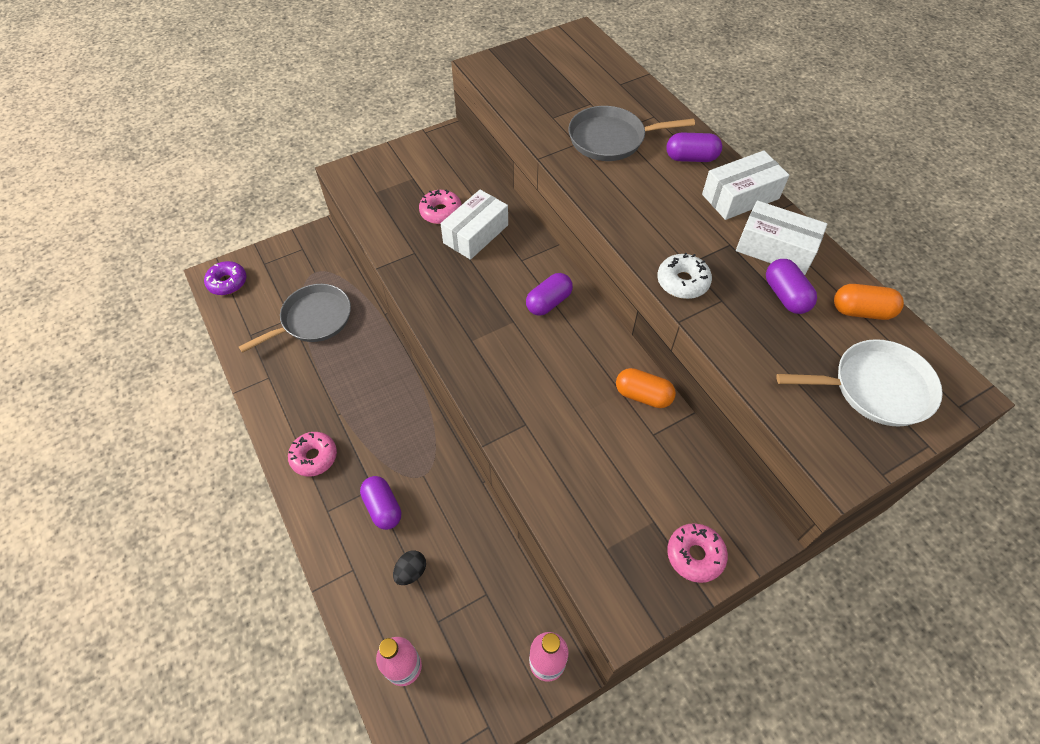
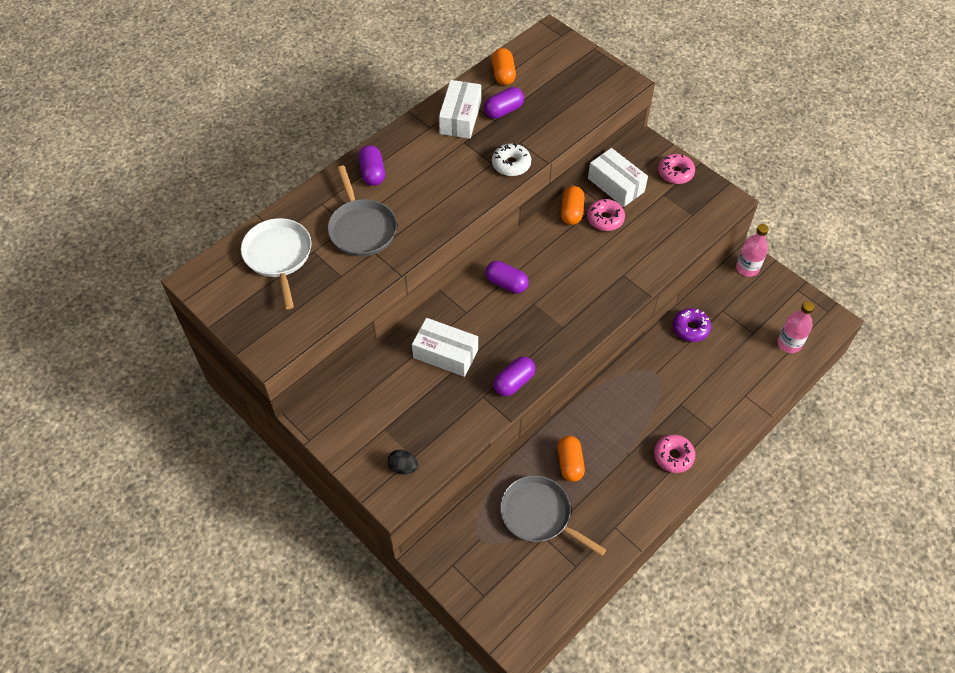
camera: 105 degrees left, 0 degrees up
purple donut [204,261,247,295] -> purple donut moved to [673,308,711,342]
purple capsule [360,476,401,530] -> purple capsule moved to [494,356,535,396]
black egg [393,550,426,585] -> black egg moved to [388,450,418,474]
pink donut [419,190,462,224] -> pink donut moved to [587,199,625,231]
white box [702,150,789,220] -> white box moved to [588,148,648,207]
white pan [776,339,943,427] -> white pan moved to [241,218,312,309]
none -> orange capsule [558,436,585,482]

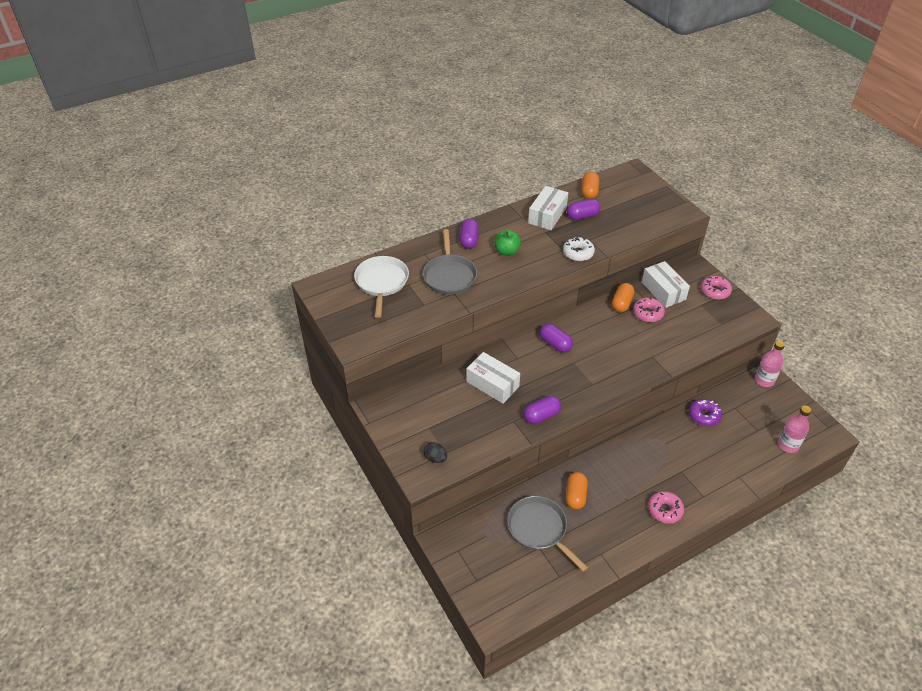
camera: 15 degrees right, 10 degrees down
none -> green apple [494,230,521,256]

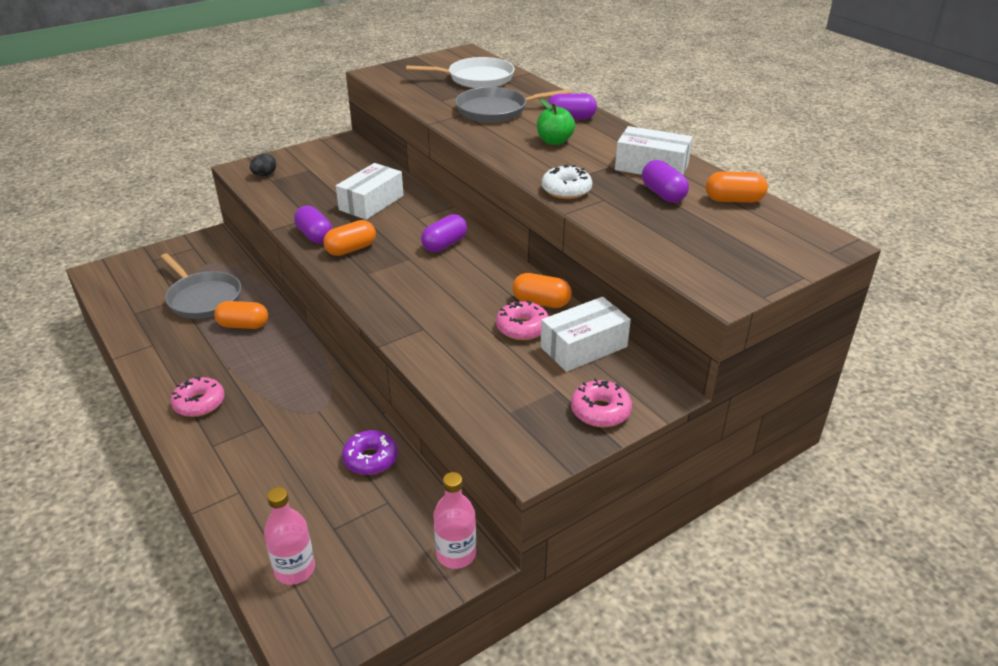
camera: 85 degrees right, 10 degrees down
grey pan [507,496,588,571] -> grey pan turned 90 degrees clockwise [160,253,241,319]
none -> orange capsule [323,220,376,256]

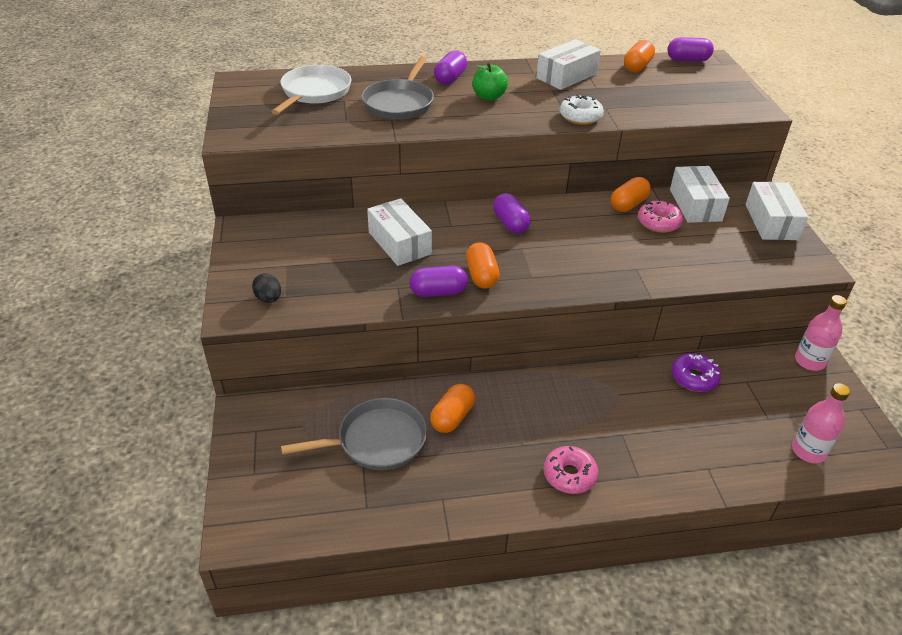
camera: 65 degrees left, 5 degrees up
pink donut [571,378,632,427] -> white box [746,182,808,240]
purple capsule [642,160,689,203] -> purple capsule moved to [668,37,714,62]

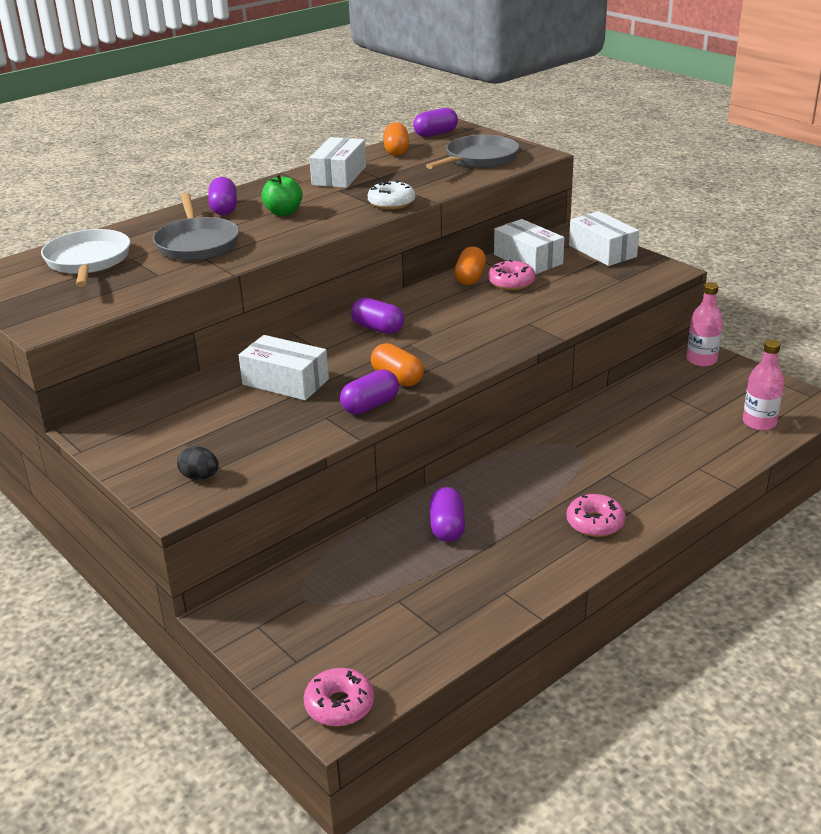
camera: 30 degrees left, 10 degrees down
grey pan [281,398,427,470] -> grey pan moved to [426,135,519,169]
orange capsule [430,384,475,433] -> purple capsule [430,487,465,542]
purple donut [671,353,721,392] -> none
none -> pink donut [304,668,374,726]

